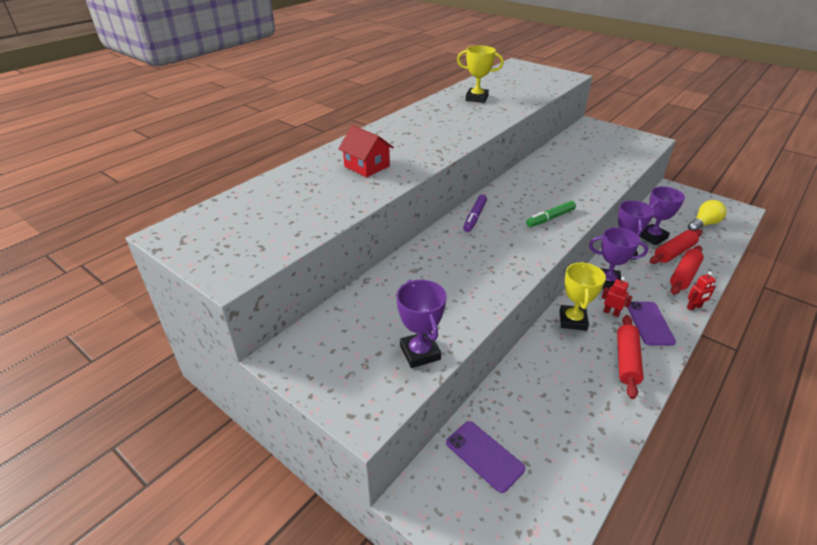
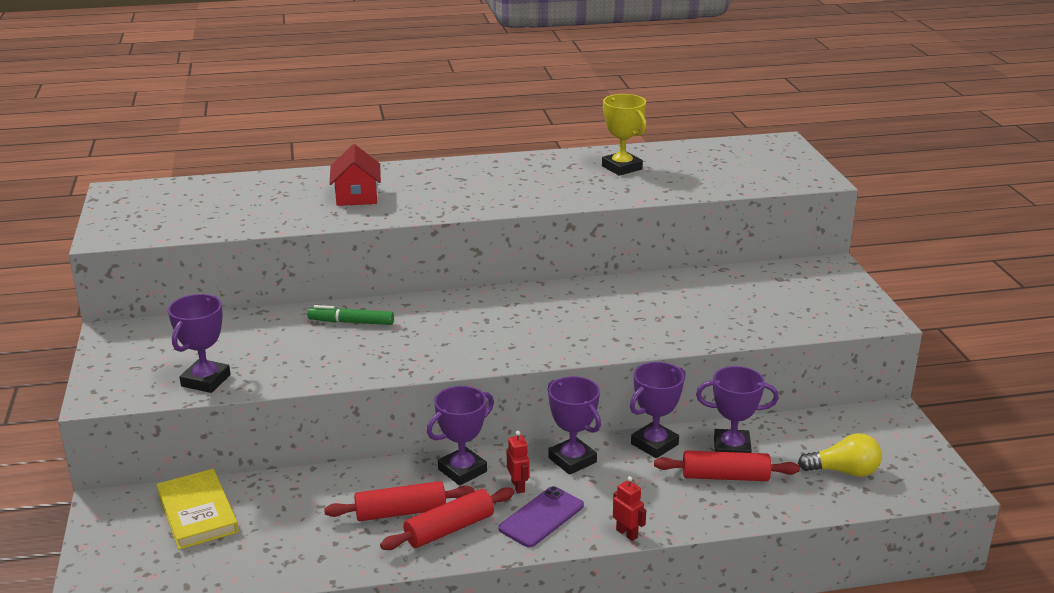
camera: 40 degrees right, 10 degrees down
purple phone [446,421,525,493] -> yellow book [156,469,239,550]
purple marker [463,194,487,232] -> none
green marker [526,201,576,227] -> green marker moved to [307,305,394,325]
yellow trophy [559,262,606,331] -> purple trophy [427,386,494,485]
red rolling pin [670,246,704,295] -> red rolling pin moved to [324,481,475,521]
red robot [687,272,716,311] -> red robot turned 150 degrees counterclockwise [613,476,646,541]

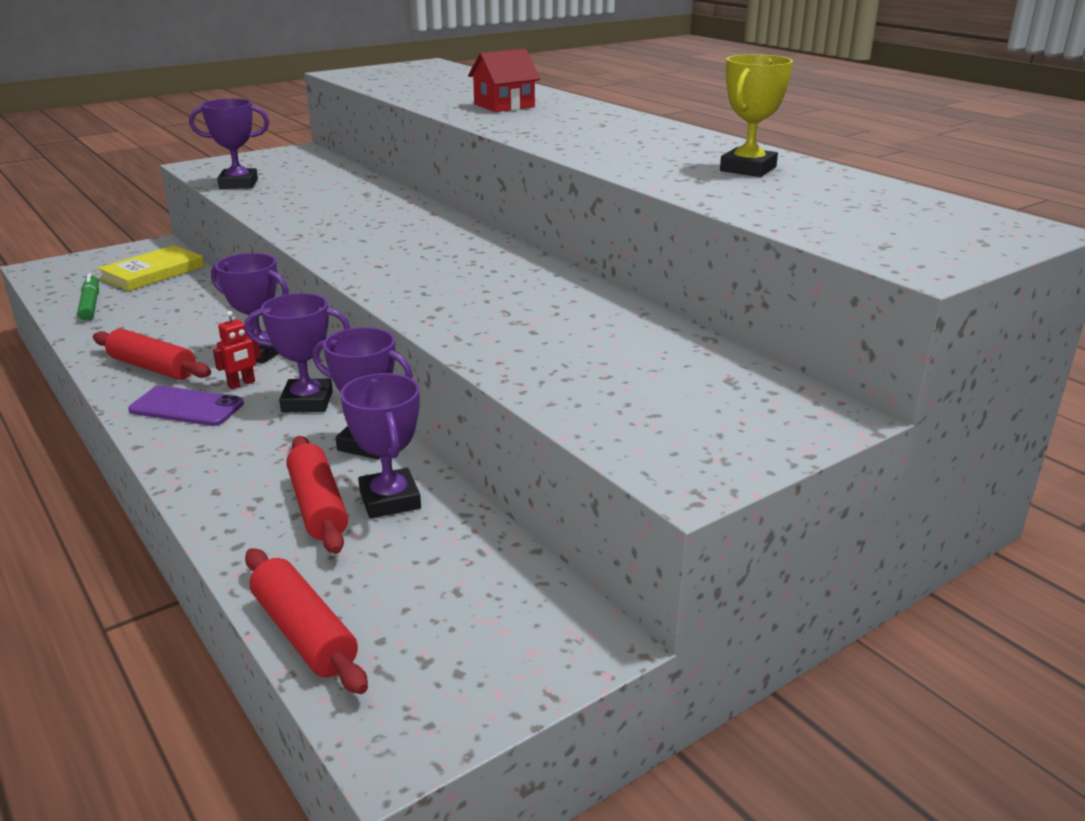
camera: 65 degrees right, 0 degrees up
green marker [307,305,394,325] -> green marker moved to [77,273,99,321]
red rolling pin [324,481,475,521] -> red rolling pin moved to [245,548,368,694]
purple trophy [548,376,601,475] -> purple trophy turned 60 degrees clockwise [245,293,350,412]
red robot [613,476,646,541] -> none
yellow light bulb [798,433,882,477] -> none

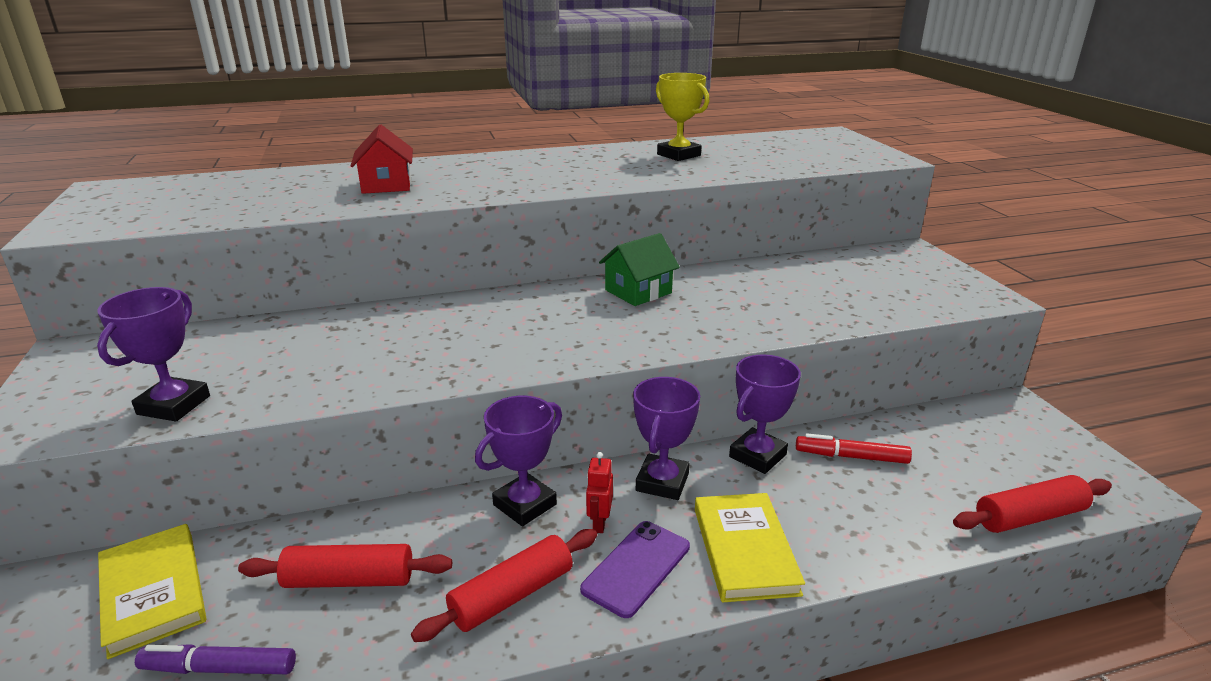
camera: 70 degrees left, 0 degrees up
green marker [77,273,99,321] -> purple marker [135,644,296,674]
red robot [213,311,261,389] -> red robot turned 150 degrees counterclockwise [586,452,613,533]
red rolling pin [286,436,348,554] -> red rolling pin moved to [238,544,452,588]
purple trophy [340,373,421,519] -> red marker [796,433,912,464]
none -> green house [599,233,680,306]
none -> yellow book [695,493,805,602]

